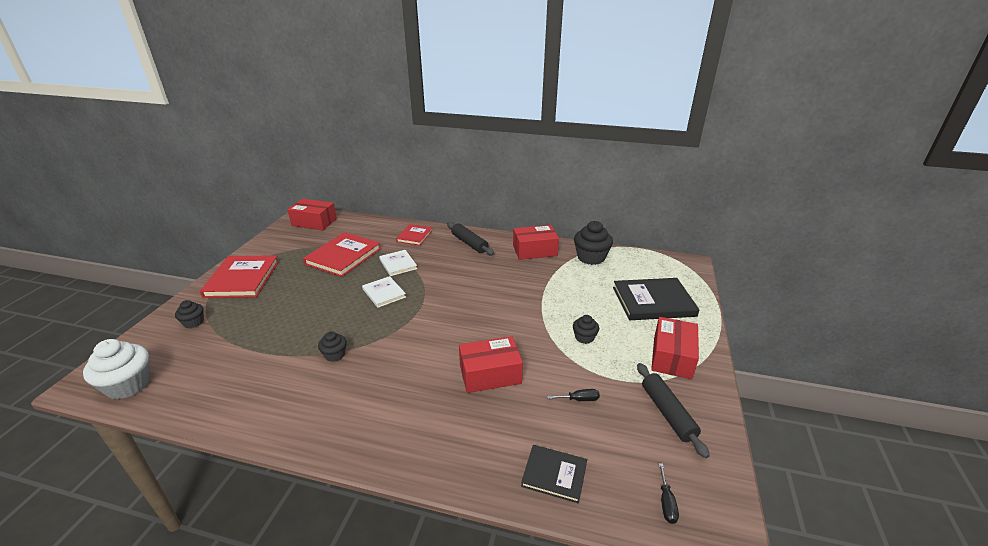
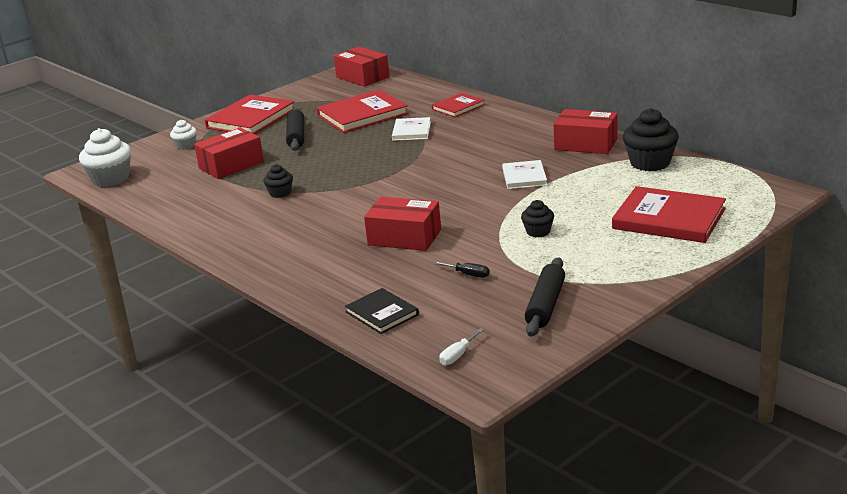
camera: 35 degrees right, 5 degrees down
black cupcake [175,300,204,328] -> white cupcake [170,120,197,150]
white book [362,276,406,308] -> white book moved to [502,160,547,189]
black rolling pin [447,222,494,255] -> black rolling pin moved to [286,108,304,151]
black book [613,278,700,320] -> red book [612,186,726,243]
red box [651,317,699,379] -> red box moved to [194,128,264,179]
black screwdriver [659,463,679,524] -> white screwdriver [439,328,484,365]

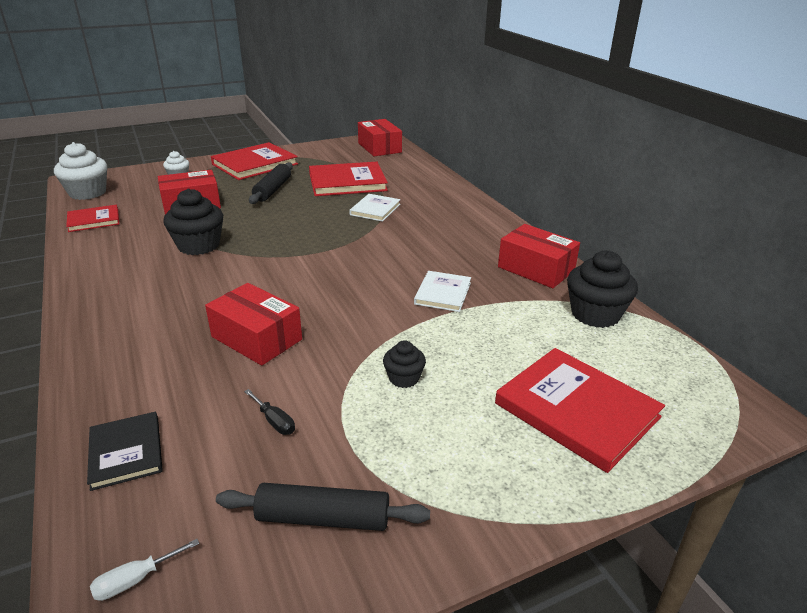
camera: 15 degrees right, 5 degrees up
black cupcake [263,164,293,198] -> black cupcake [163,188,223,255], size x1.83
red book [432,93,485,117] -> red book moved to [66,205,119,232]
black rolling pin [525,257,565,337] -> black rolling pin turned 60 degrees clockwise [216,483,430,531]

